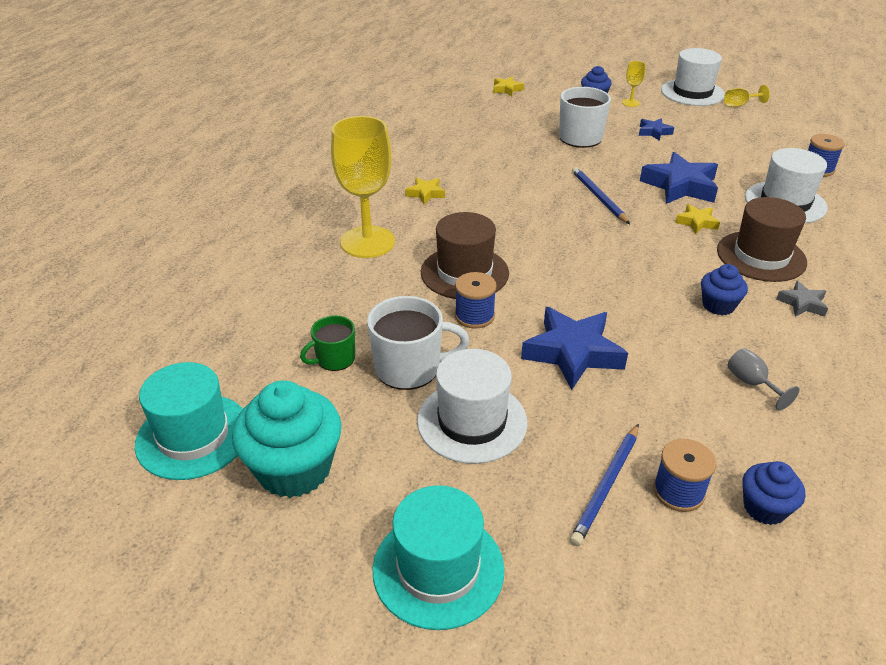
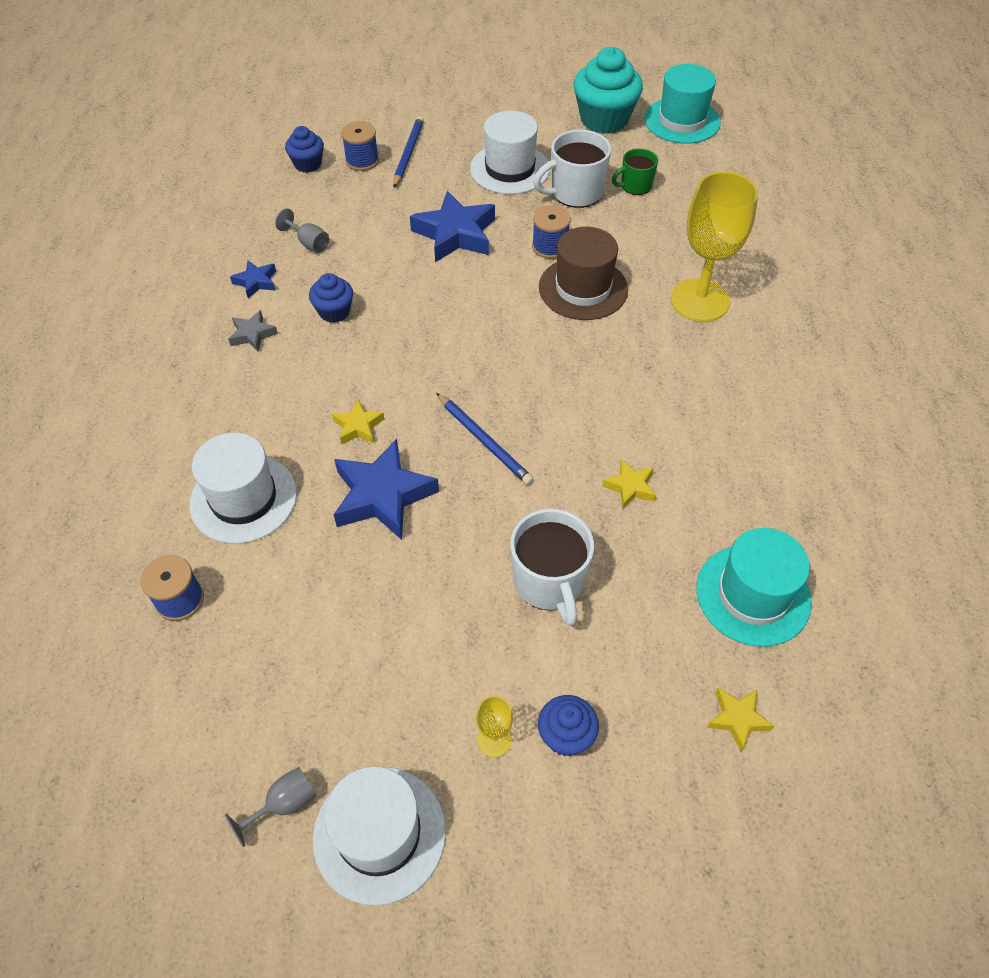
camera: 160 degrees right, 15 degrees up
green mug [300,316,355,371] -> green mug turned 150 degrees counterclockwise [612,148,658,195]
turquoise hat [373,485,504,630] -> turquoise hat moved to [696,528,812,647]
yellow star [405,177,445,204] -> yellow star moved to [602,459,656,509]
blue star [639,118,674,141] -> blue star moved to [230,260,276,298]
brown hat [717,197,807,282] -> none
yellow goblet [724,85,770,107] -> grey goblet [225,767,316,847]

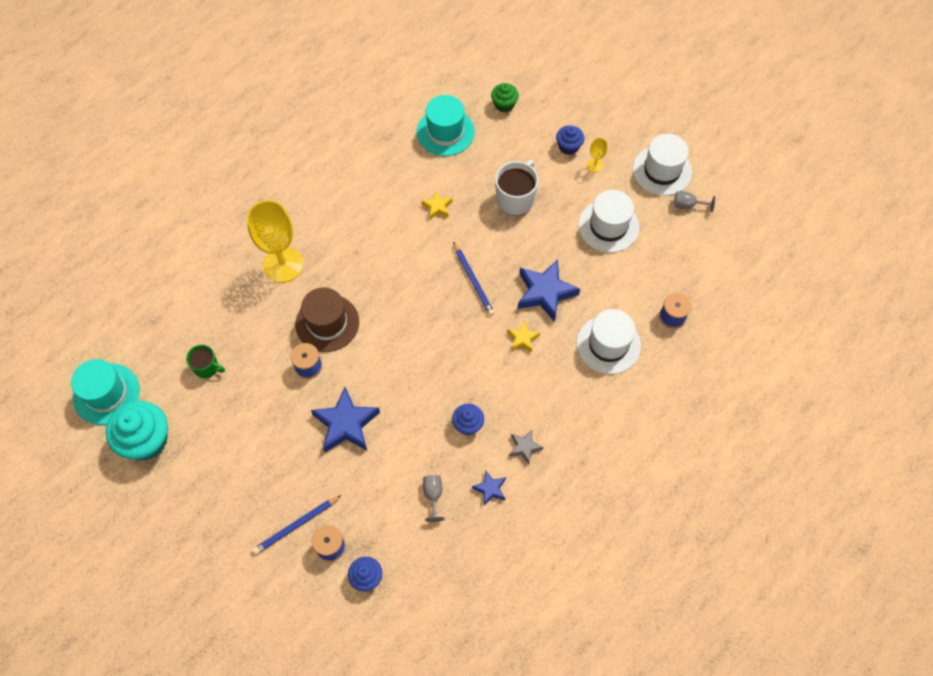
camera: 135 degrees left, 10 degrees up
blue pencil [436,393,534,485] -> blue pencil turned 150 degrees clockwise [453,242,495,316]
white hat [470,111,550,194] -> white hat moved to [578,190,639,253]
white mug [533,130,611,208] -> none
yellow star [707,688,774,751] -> green cupcake [491,83,519,112]

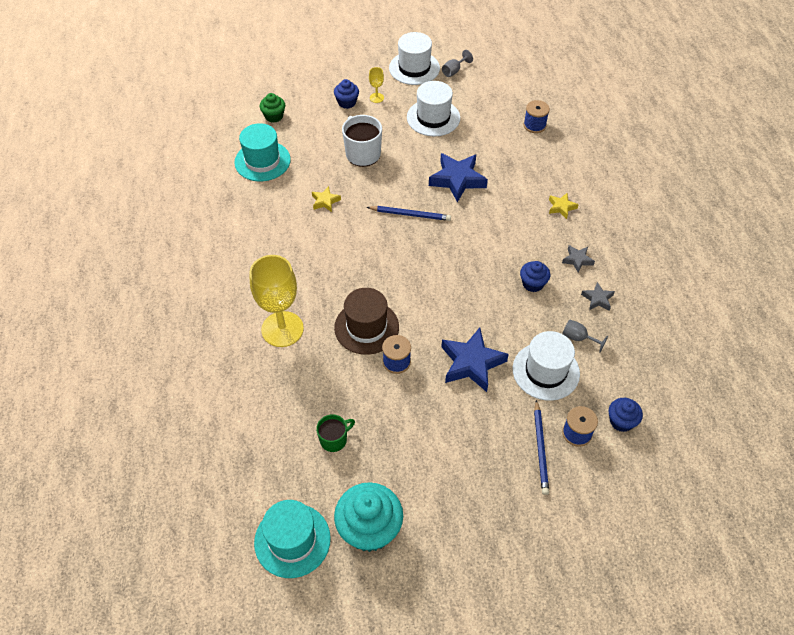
camera: 55 degrees left, 10 degrees down
blue star [472,470,506,506] -> grey star [581,282,615,311]
yellow star [507,321,540,353] -> yellow star moved to [549,193,579,219]
white hat [576,309,641,374] -> white hat moved to [513,331,580,401]

